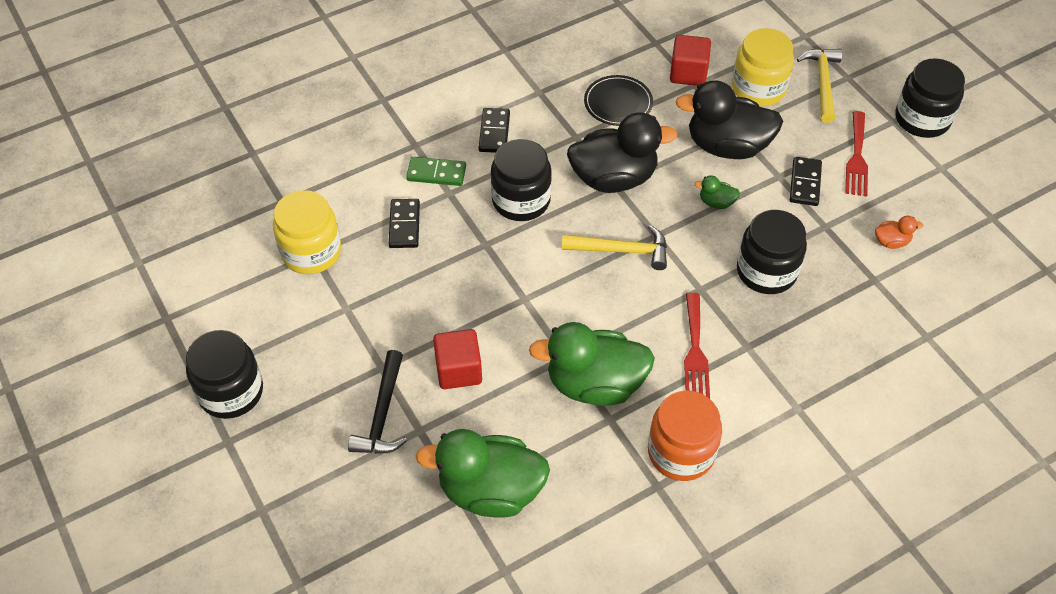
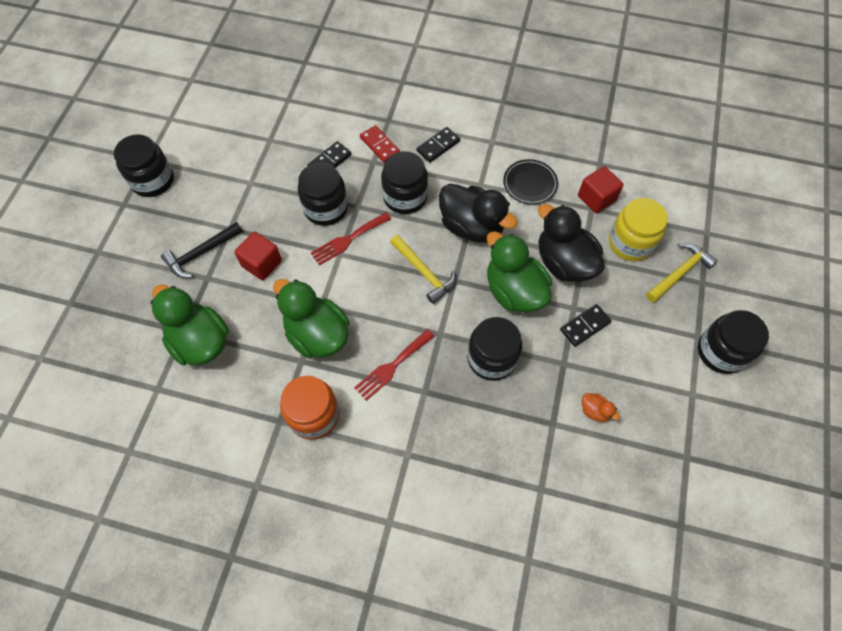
camera: 45 degrees right, 10 degrees up
yellow jar [273,190,341,274] -> none
green domino [406,157,466,186] -> red domino [360,125,400,163]
green duck [694,175,740,209] -> green duck [487,231,552,313], size x2.39
red fork [845,111,868,196] -> red fork moved to [311,212,391,266]
none -> black jar [298,163,348,226]

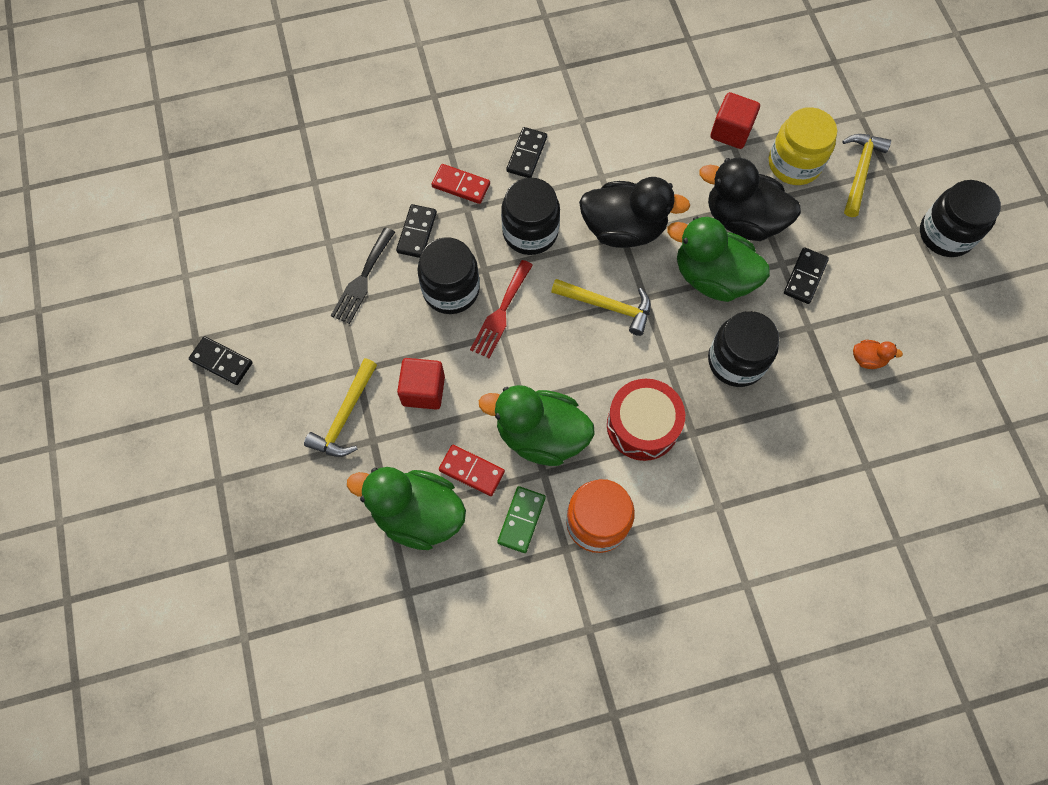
camera: 30 degrees left, 5 degrees up
black jar [114,134,174,197] -> black domino [189,336,253,385]
black hammer [161,222,243,278] -> yellow hammer [304,358,377,457]
red fork [354,329,435,401] -> red drum [607,379,685,461]
black plate [503,159,558,205] -> none
none -> black fork [331,227,395,324]
none -> red domino [439,445,505,496]
none -> green domino [497,486,546,553]

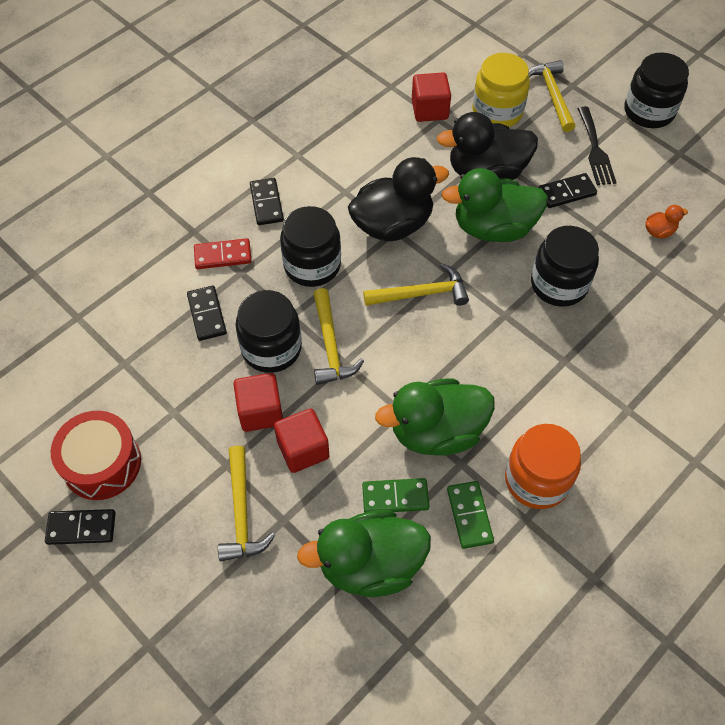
camera: 30 degrees left, 10 degrees down
black fork [331,227,395,324] -> black fork moved to [578,106,617,185]
red domino [439,445,505,496] -> green domino [362,478,429,513]
red fork [470,260,533,359] -> yellow hammer [314,288,364,385]
red drum [607,379,685,461] -> red drum moved to [50,411,141,500]
black domino [784,247,829,304] -> black domino turned 75 degrees clockwise [538,173,597,208]
none -> red cube [234,373,283,432]

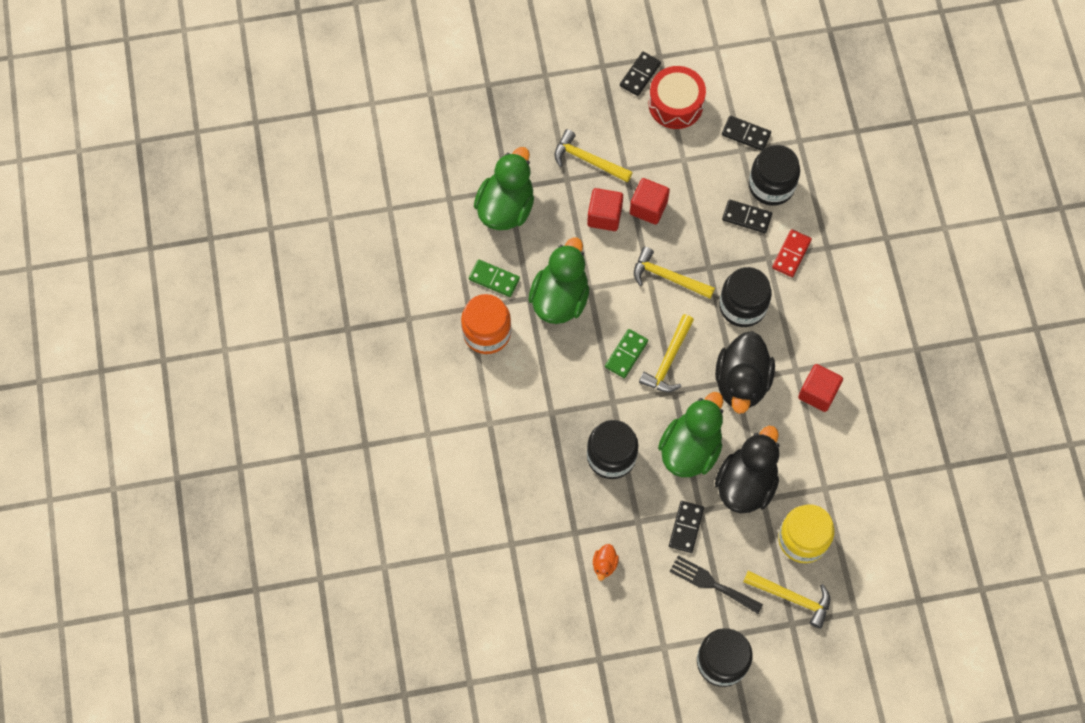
camera: 125 degrees right, 10 degrees up
black jar [236,290,302,373] -> black jar moved to [749,145,800,206]
black domino [250,178,284,225] -> black domino moved to [722,116,771,151]
green domino [362,478,429,513] -> green domino moved to [605,329,648,378]
red cube [412,72,451,122] -> red cube moved to [798,364,843,412]

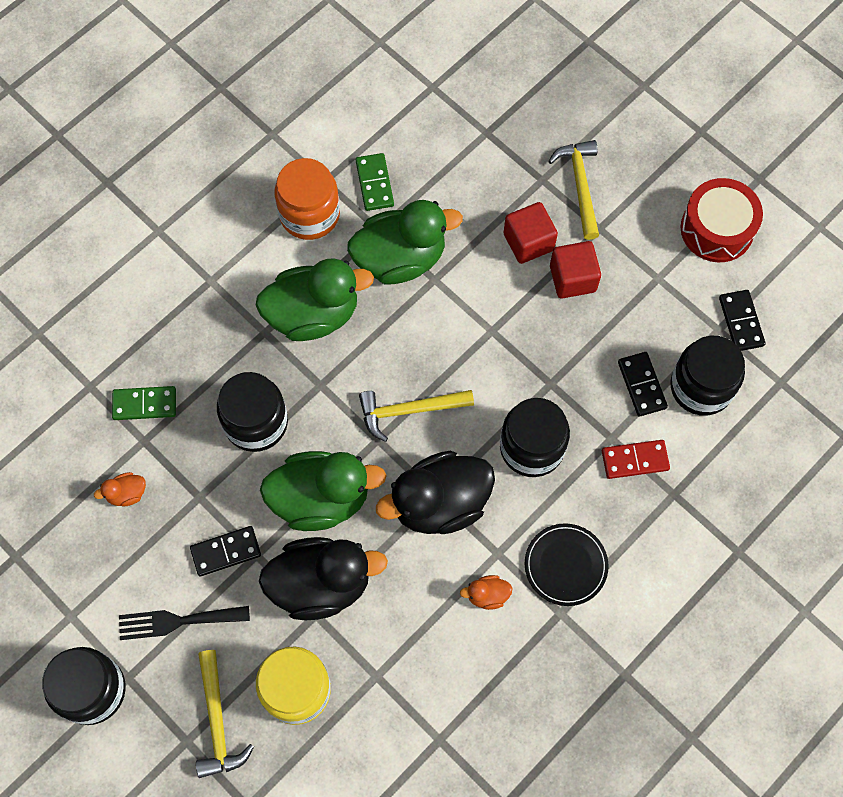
camera: 55 degrees right, 0 degrees up
green duck [474,147,534,230] -> green duck moved to [256,258,374,341]
green domino [605,329,648,378] -> green domino moved to [112,386,176,420]
black domino [620,52,661,96] -> none
yellow hammer [634,247,715,299] -> none
black fork [669,556,763,614] -> black fork turned 90 degrees counterclockwise [119,606,250,640]
red cube [798,364,843,412] -> orange duck [460,575,513,610]
none -> black plate [525,523,609,606]

